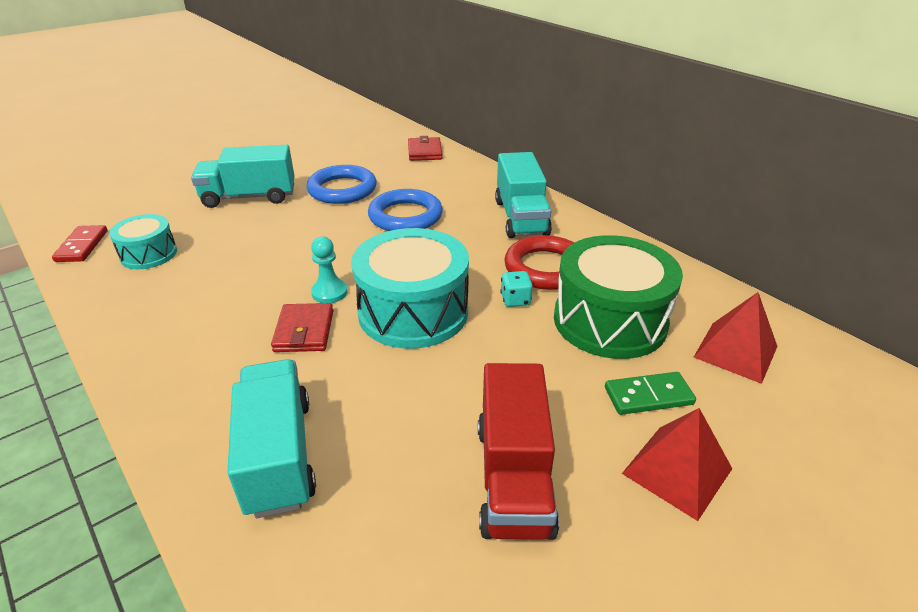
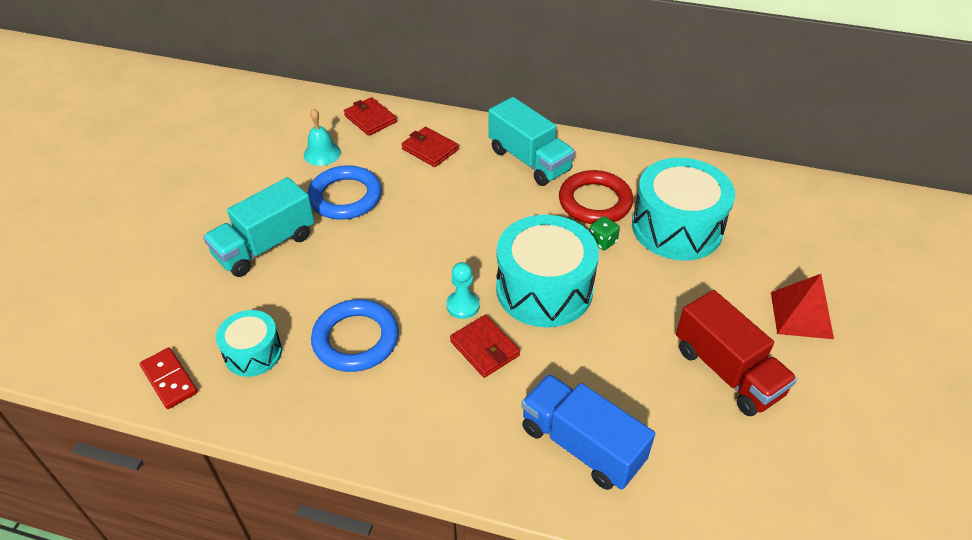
camera: 35 degrees left, 10 degrees up
turquoise truck [227,359,316,518] -> blue truck [521,374,655,490]
blue ring [368,189,443,231] -> blue ring moved to [311,299,399,372]
turquoise dice [500,271,533,307] -> green dice [589,216,620,250]
green drum [554,235,683,359] -> turquoise drum [632,158,735,261]
green domino [605,372,696,415] -> none
red pyramid [694,292,777,384] -> none
none -> turquoise bell [304,109,341,166]
none -> red wallet [401,127,459,167]

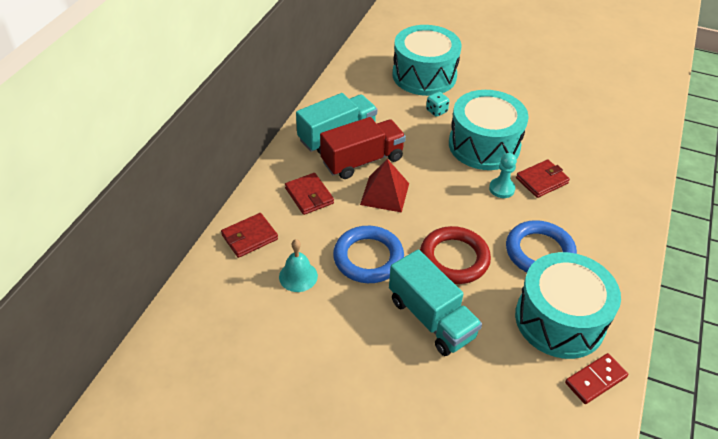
camera: 85 degrees left, 0 degrees up
turquoise drum [216,310,282,377] -> turquoise drum [515,252,621,359], size x1.82
red wallet [401,127,459,167] -> red wallet turned 75 degrees counterclockwise [285,173,334,215]
blue truck [521,374,655,490] -> none
red ring [559,170,633,224] -> red ring moved to [420,226,491,284]
green dice [589,216,620,250] -> turquoise dice [426,92,449,117]
red truck [676,290,797,416] -> red truck moved to [320,117,406,179]
red pyramid [771,274,834,339] -> red pyramid moved to [360,159,409,213]

